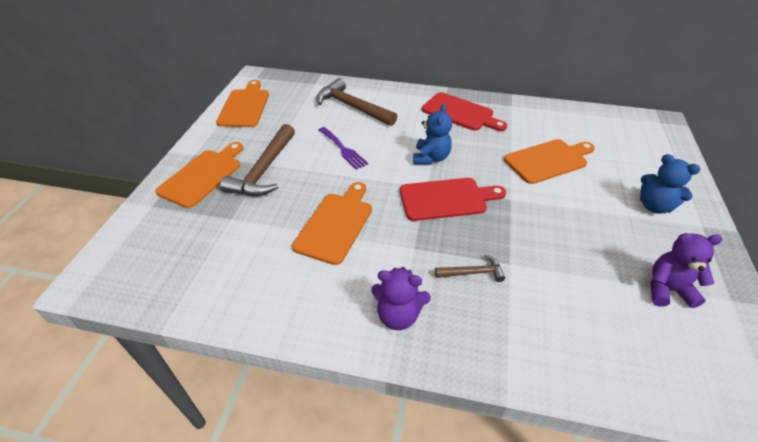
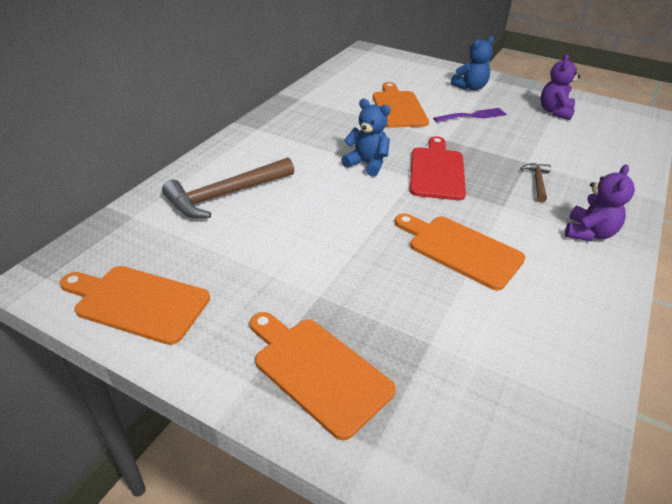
camera: 75 degrees left, 5 degrees down
brown hammer [220,124,295,196] -> none
purple fork [319,127,368,170] -> purple fork moved to [433,108,506,122]
red cutting board [422,92,507,131] -> none

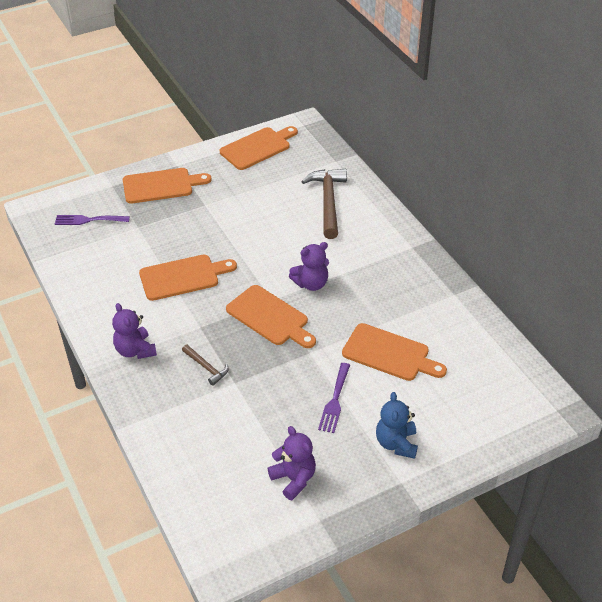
camera: 125 degrees right, 5 degrees up
blue teddy bear [341,99,391,177] -> purple teddy bear [289,242,329,291]
red cutting board [410,136,466,200] -> orange cutting board [226,285,316,348]
none -> purple fork [55,215,130,225]

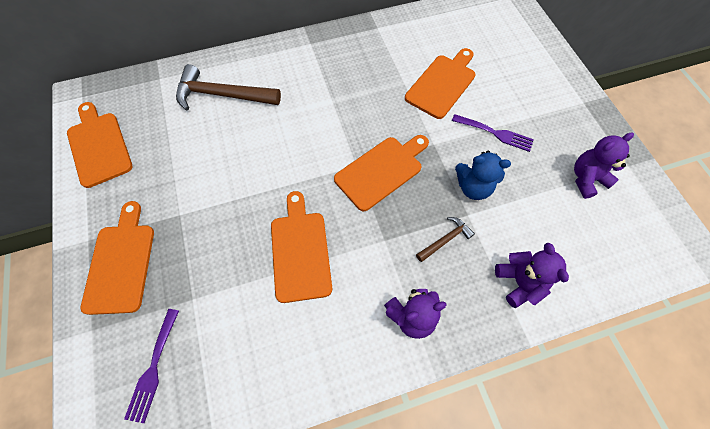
camera: 80 degrees left, 20 degrees up
purple teddy bear [289,242,329,291] -> purple teddy bear moved to [495,243,569,308]
blue teddy bear [376,392,418,459] -> blue teddy bear moved to [455,151,511,200]

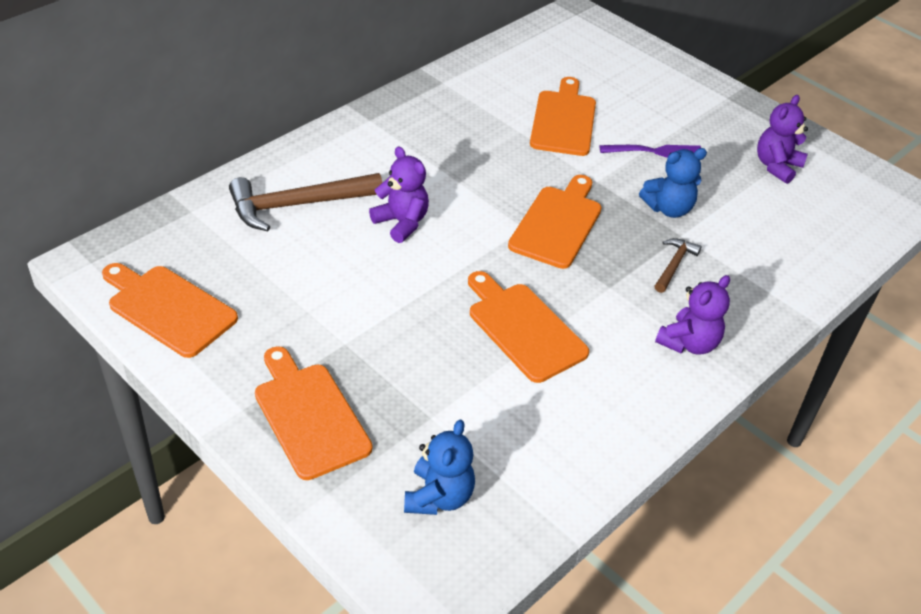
camera: 30 degrees left, 20 degrees down
purple fork [124,309,179,423] -> blue teddy bear [404,420,475,515]
purple teddy bear [495,243,569,308] -> purple teddy bear moved to [369,146,429,243]

